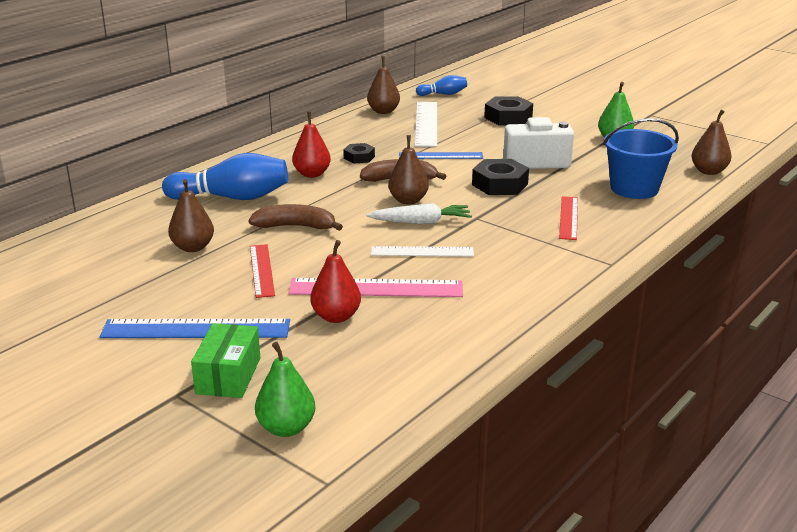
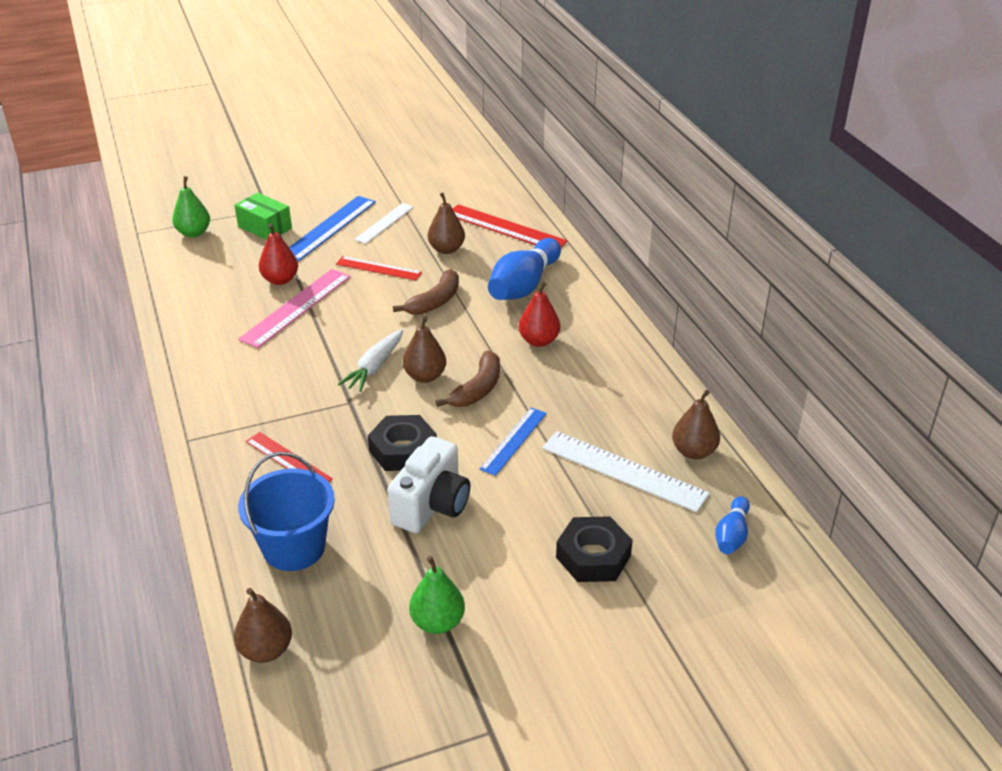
camera: 120 degrees right, 10 degrees up
black nut [343,143,375,164] -> none
white ruler [371,246,474,257] -> white ruler moved to [354,203,414,244]
none -> red ruler [452,204,568,247]

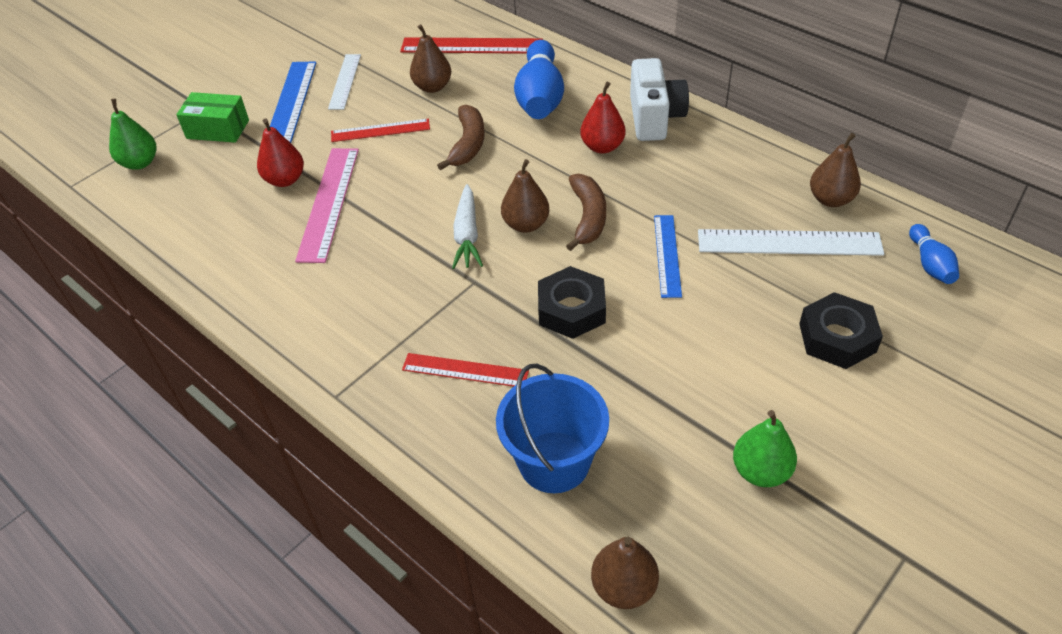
camera: 25 degrees left, 10 degrees up
white camera [387,436,470,533] -> white camera moved to [630,58,689,141]

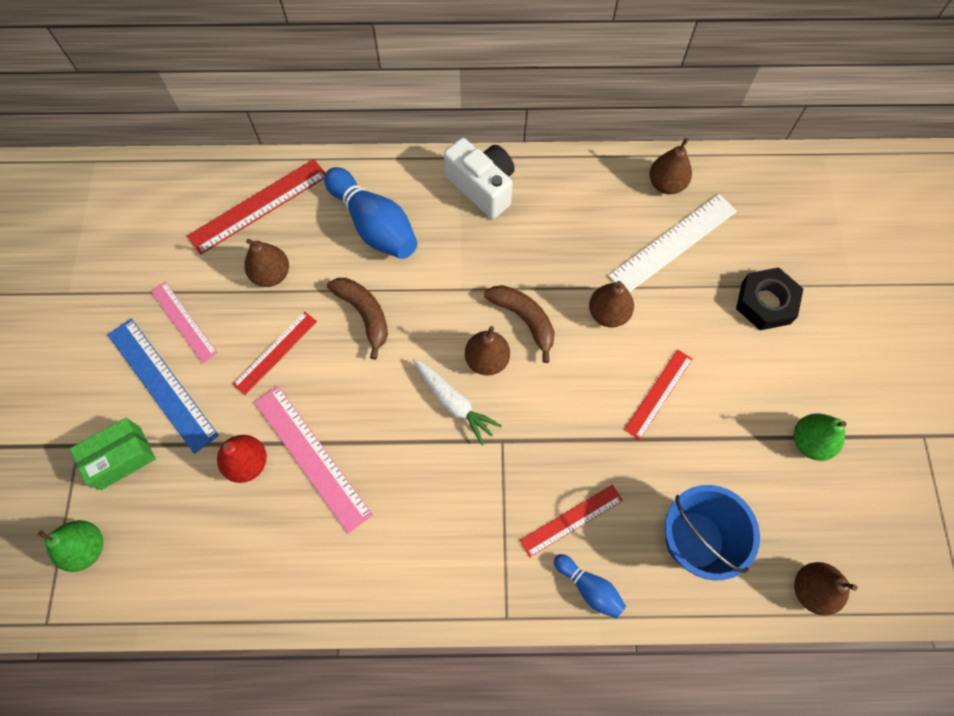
camera: 45 degrees left, 20 degrees up
white ruler [328,54,361,110] -> pink ruler [151,282,218,363]
black nut [538,266,606,339] -> none
red pear [580,82,625,154] -> none
blue ruler [654,215,682,298] -> brown pear [589,281,634,328]
blue bowling pin [909,224,959,284] -> blue bowling pin moved to [554,554,626,619]
none -> red ruler [624,349,692,440]

